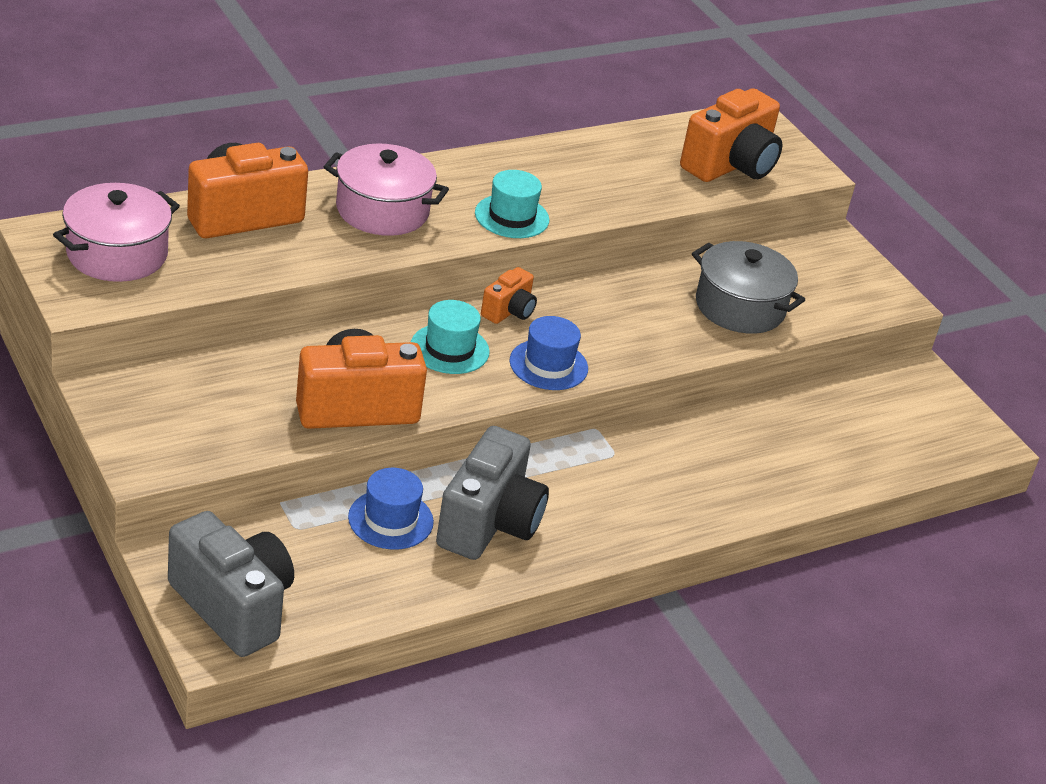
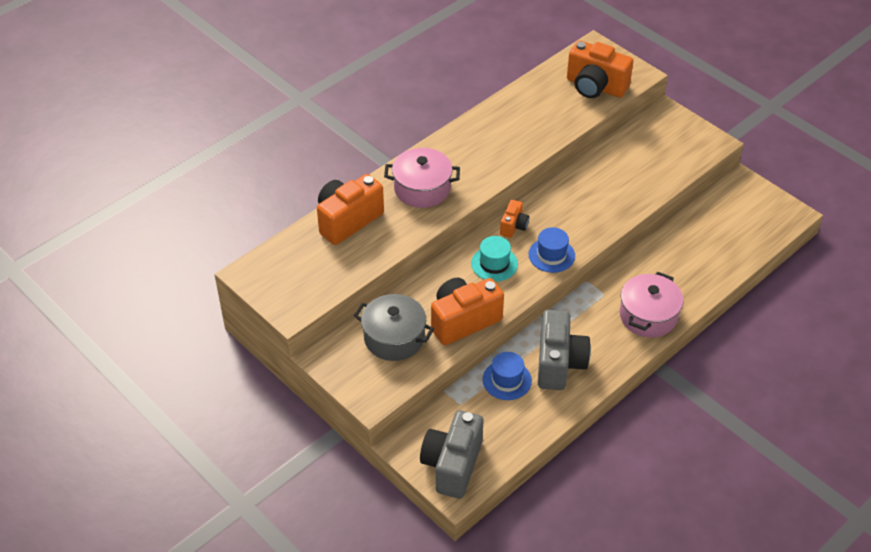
camera: 10 degrees left, 10 degrees up
pink pot [53,183,180,282] -> pink pot moved to [620,272,684,337]
grey camera [168,511,294,657] -> grey camera turned 105 degrees counterclockwise [420,410,483,499]
turquoise hat [475,170,549,238] -> none
orange camera [680,88,782,182] -> orange camera turned 90 degrees clockwise [567,40,633,98]
grey pot [692,241,805,334] -> grey pot moved to [354,294,434,361]

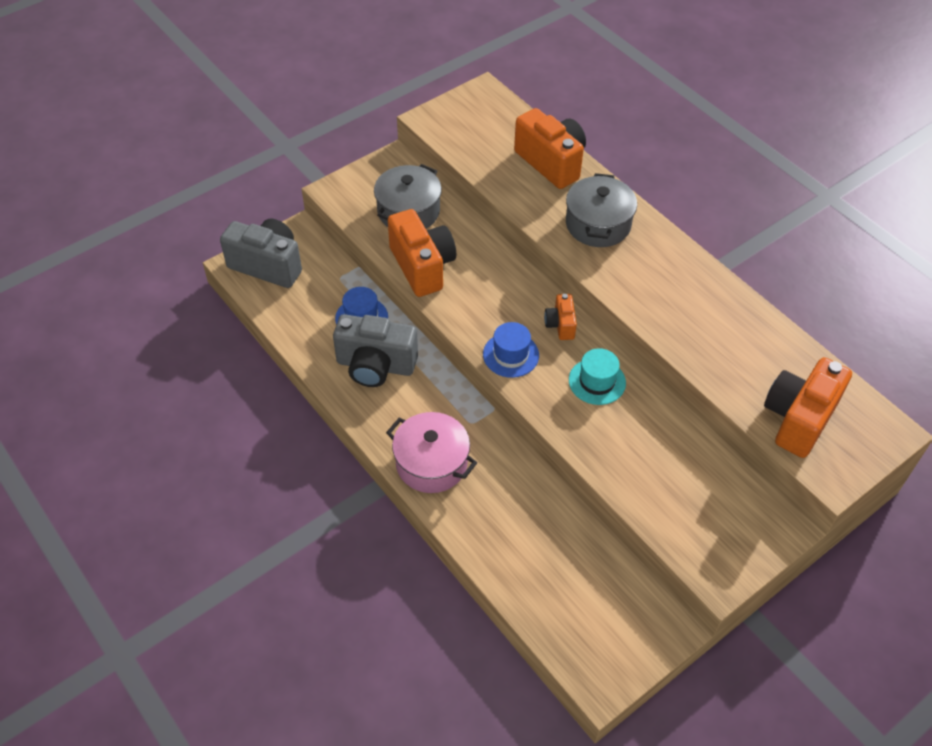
camera: 95 degrees right, 5 degrees up
pink pot [384,148,460,208] -> grey pot [566,173,637,247]
turquoise hat [471,236,518,282] -> turquoise hat moved to [569,348,626,405]
orange camera [500,200,529,238] -> orange camera turned 60 degrees clockwise [544,294,577,340]

